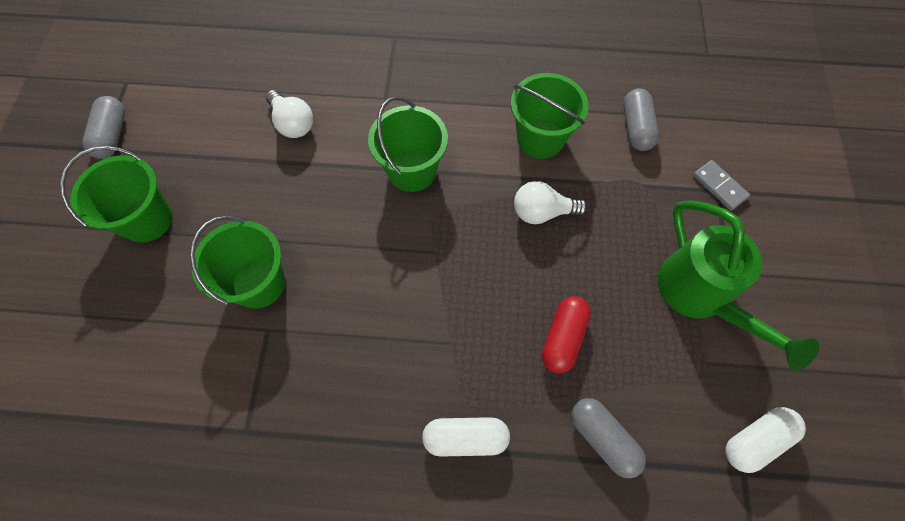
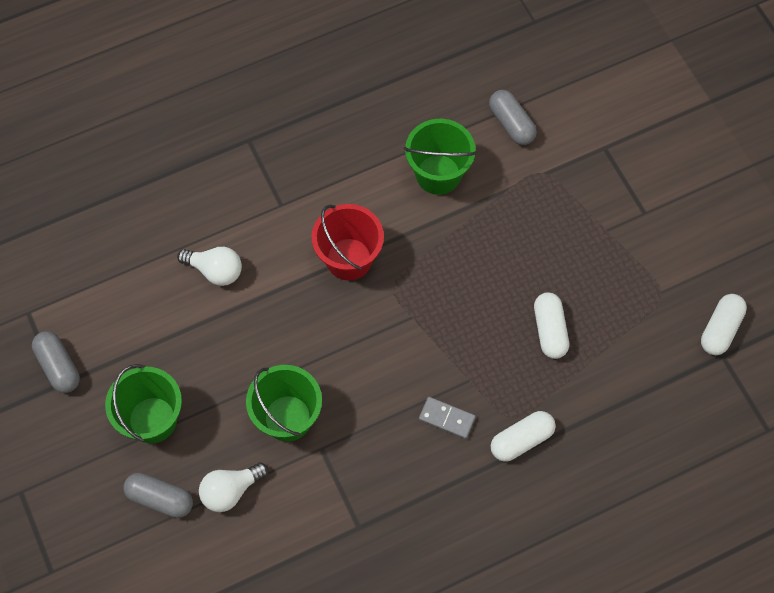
camera: 30 degrees left, 0 degrees up
green bucket [368,96,448,192] -> red bucket [312,204,384,281]
white light bulb [514,181,587,224] -> white light bulb moved to [199,462,268,512]
red capsule [542,296,591,373] -> white capsule [534,292,569,359]
grey capsule [571,398,646,479] -> grey capsule moved to [124,473,193,518]
green watering can [658,200,819,370] -> none
grey domino [693,160,750,211] -> grey domino moved to [419,397,476,439]

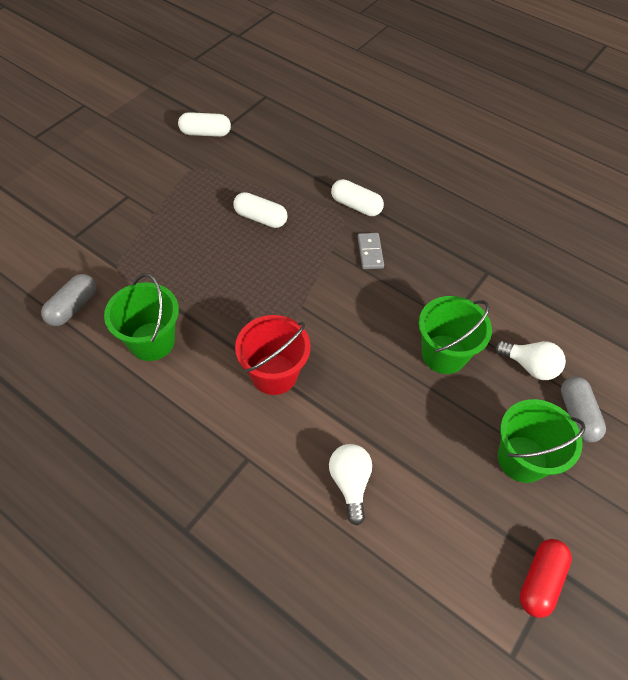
camera: 120 degrees left, 10 degrees down
grey capsule [32,331,80,393] -> red capsule [520,539,572,618]
white capsule [534,292,569,359] -> white capsule turned 60 degrees clockwise [233,192,287,228]

